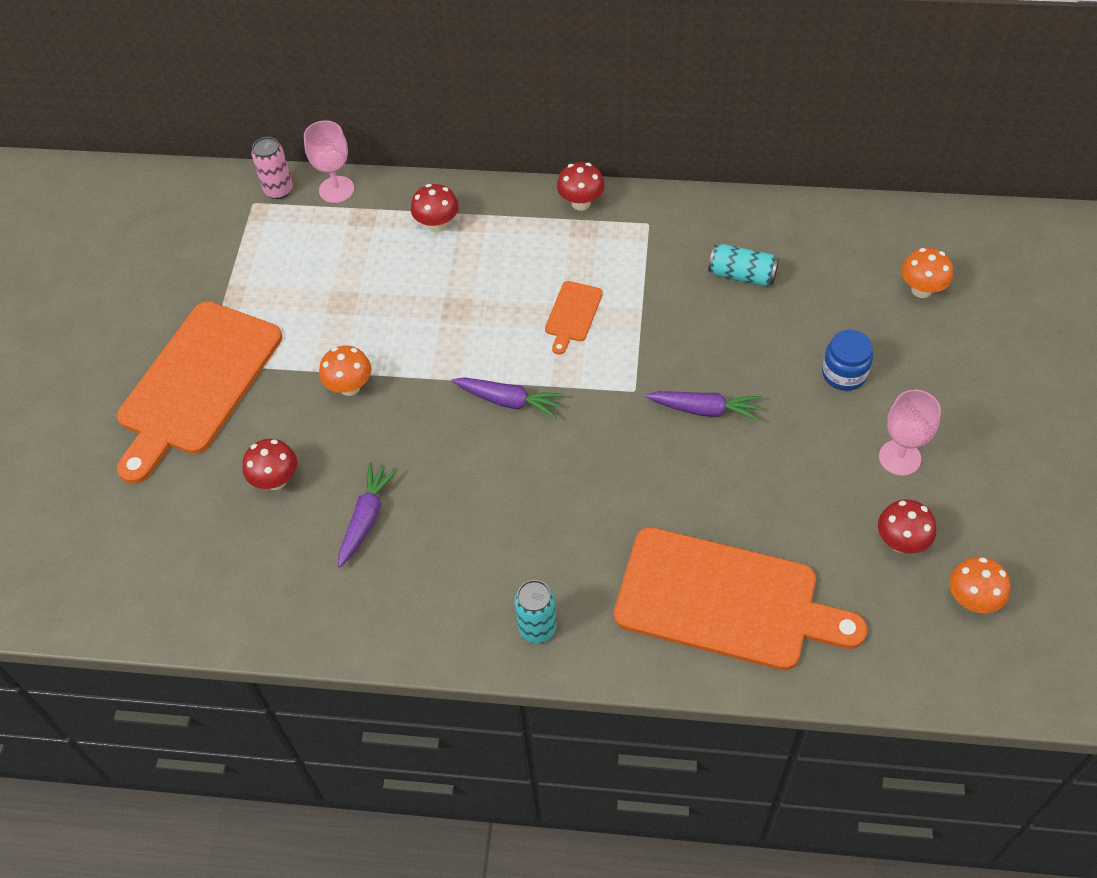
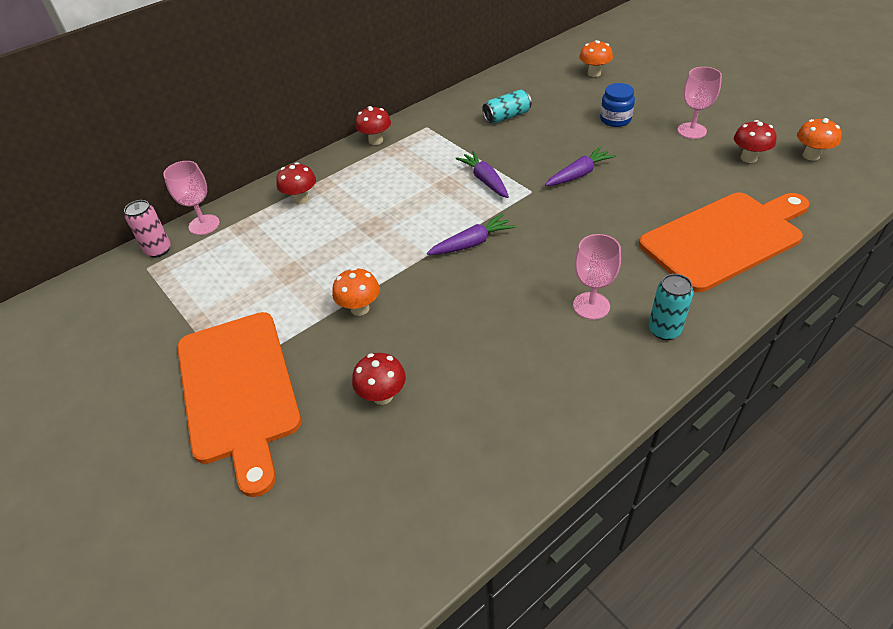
camera: 45 degrees left, 10 degrees down
purple carrot [338,462,398,568] -> purple carrot moved to [455,151,509,198]
orange cutting board [545,281,603,355] -> none
none -> pink goblet [573,234,621,320]

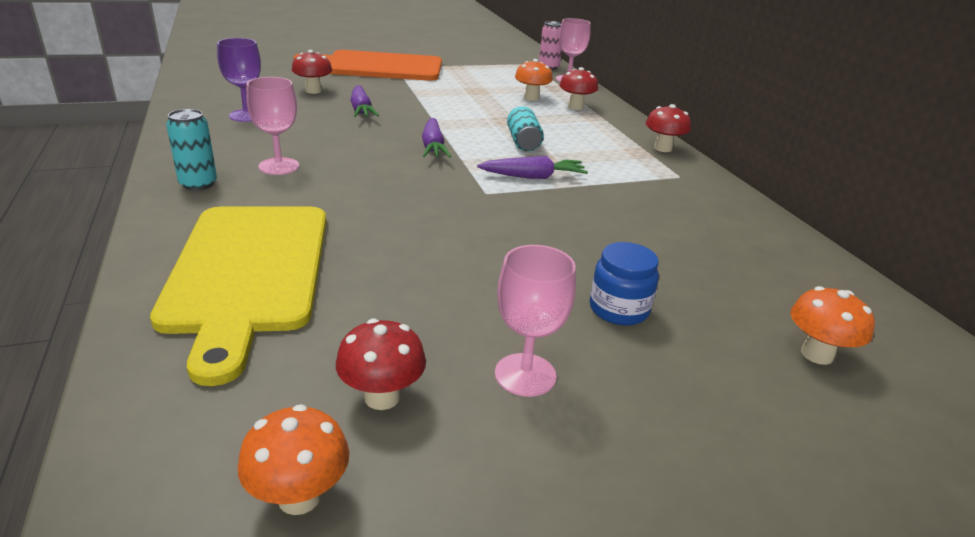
camera: 105 degrees right, 15 degrees down
orange mushroom [332,268,380,316] -> orange mushroom moved to [515,59,553,101]
turquoise can [482,89,532,123] -> turquoise can moved to [507,106,544,151]
purple carrot [545,147,616,186] -> purple carrot moved to [350,85,379,117]
orange cutting board [639,193,810,292] -> yellow cutting board [150,207,326,386]
none -> purple goblet [217,38,261,122]

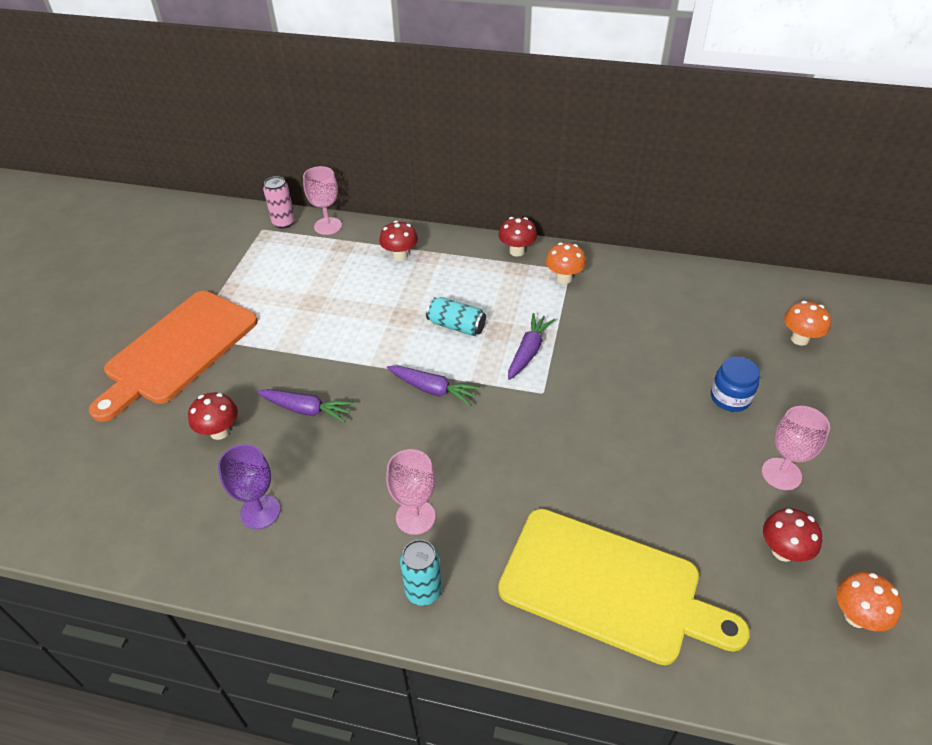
camera: 55 degrees left, 15 degrees up
orange mushroom [515,59,553,101] -> orange mushroom moved to [546,243,586,284]

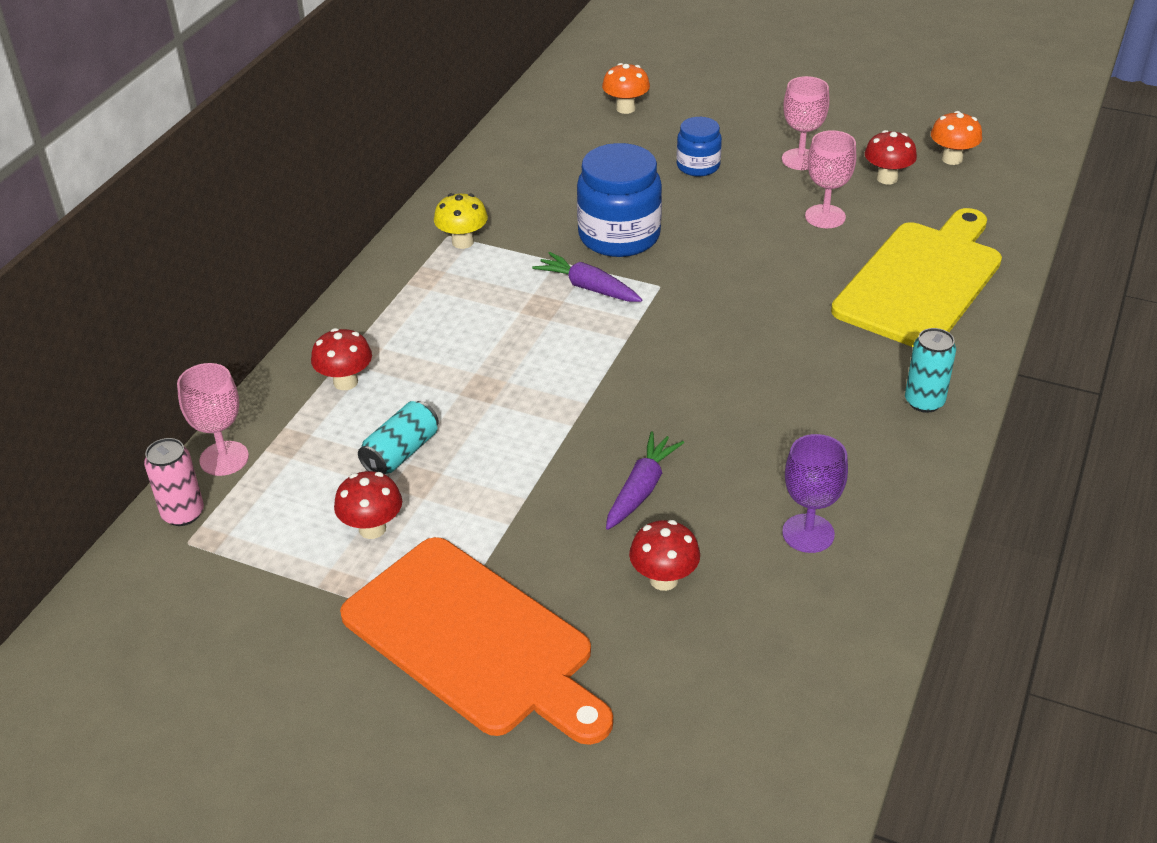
camera: 80 degrees left, 5 degrees down
pink goblet [386,449,436,535] -> pink goblet moved to [805,130,856,228]
purple carrot [387,366,481,406] -> none
turquoise can [426,297,486,336] -> turquoise can moved to [358,401,439,474]
red mushroom [499,217,537,257] -> red mushroom moved to [334,471,402,539]
orange mushroom [546,243,586,284] -> yellow mushroom [434,193,488,249]
none -> blue jar [577,143,662,257]

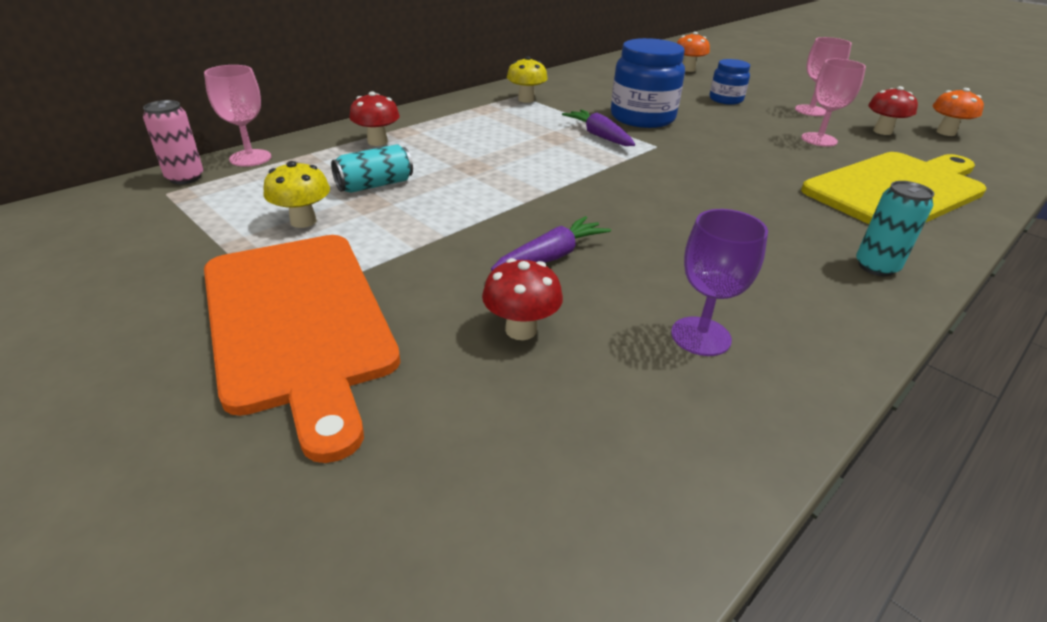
camera: 20 degrees right, 5 degrees down
red mushroom [334,471,402,539] -> yellow mushroom [263,161,330,228]

